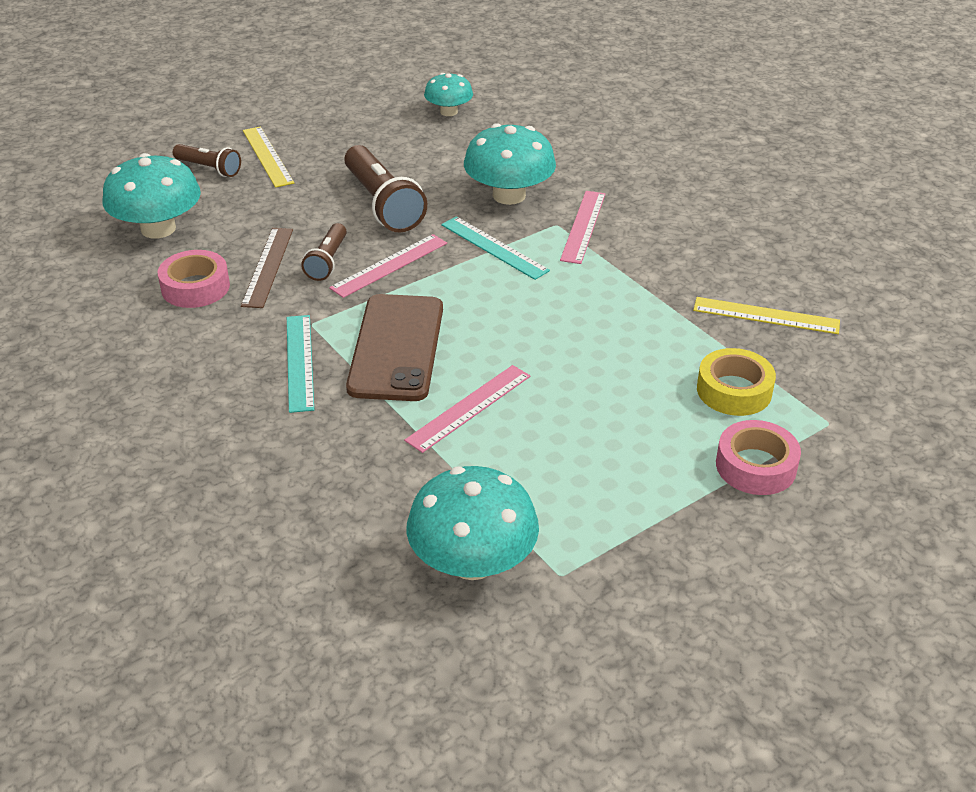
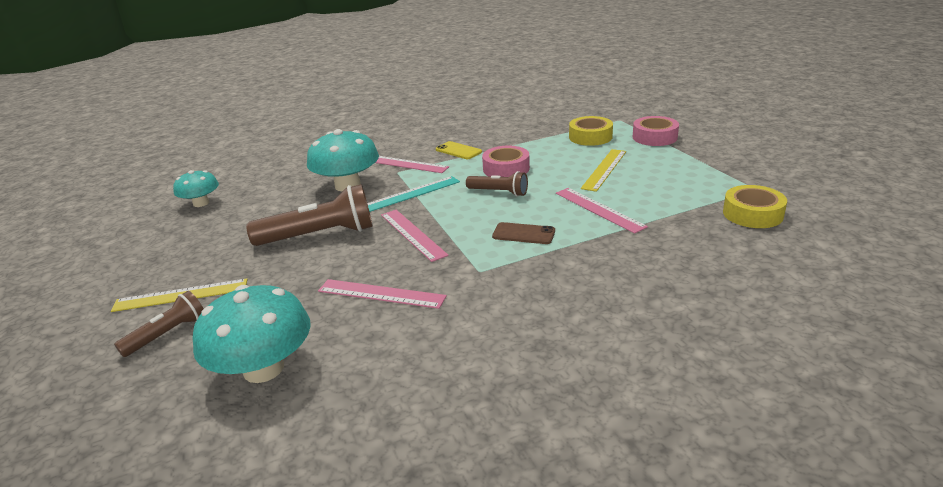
camera: 75 degrees left, 10 degrees down
pink tape [157,250,230,308] -> pink tape moved to [482,146,530,177]
brown ruler [241,228,293,308] -> pink ruler [318,279,447,309]
turquoise ruler [287,315,314,413] -> none
brown flashlight [301,223,347,281] -> brown flashlight moved to [466,171,528,196]
brown phone [346,294,443,401] -> brown phone [492,222,555,244], size x0.48
turquoise mushroom [407,466,539,580] -> yellow tape [723,185,787,228]
yellow ruler [693,297,840,334] -> yellow ruler moved to [581,149,626,192]
none -> yellow phone [436,141,482,159]

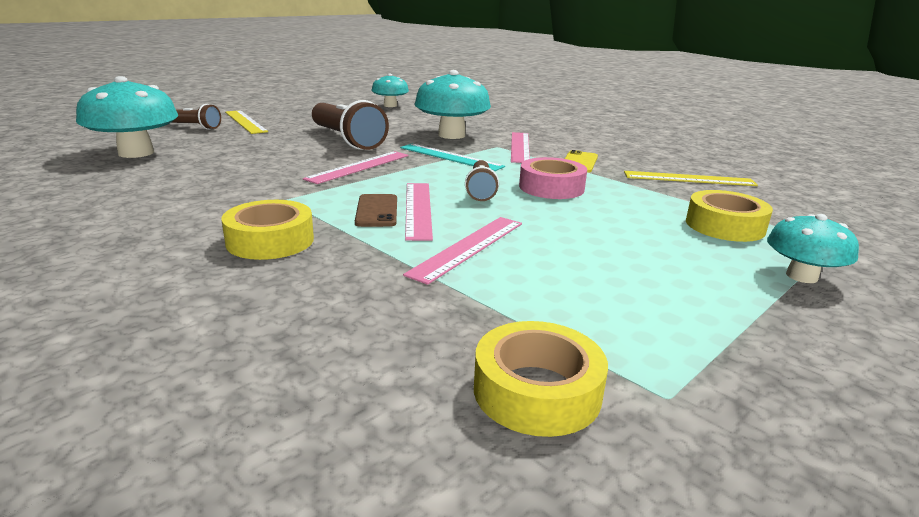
camera: 65 degrees right, 5 degrees down
pink ruler [318,279,447,309] -> pink ruler moved to [405,183,433,241]
yellow ruler [581,149,626,192] -> yellow ruler moved to [624,171,758,186]
pink tape [633,116,679,146] -> turquoise mushroom [767,214,859,283]
none -> yellow tape [221,200,314,260]

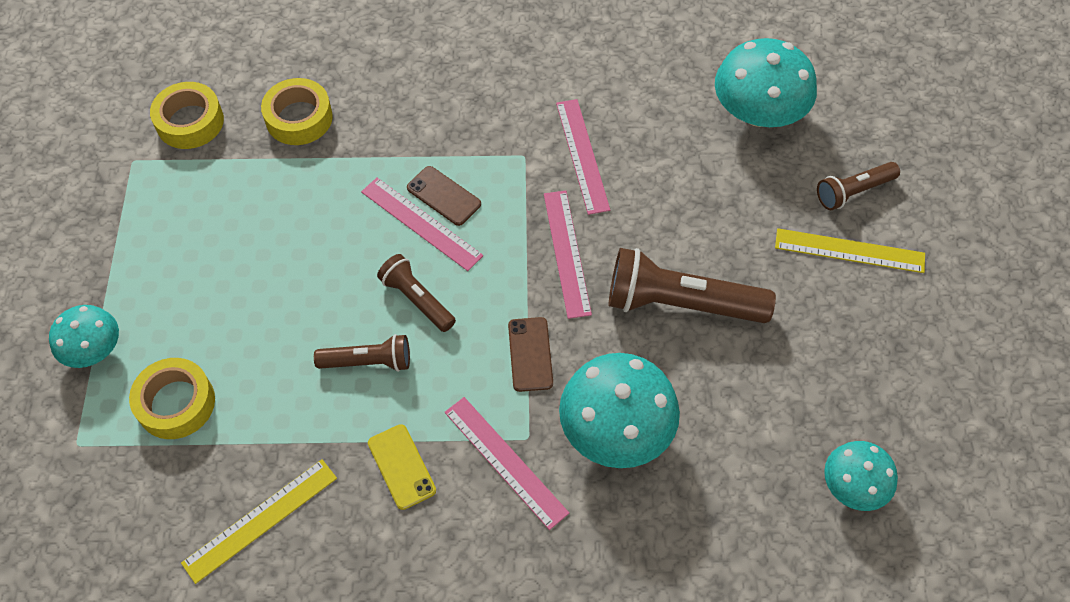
camera: 135 degrees right, 35 degrees up
yellow tape [221,200,314,260] -> yellow tape moved to [261,78,333,145]
turquoise ruler [400,144,505,171] -> brown phone [508,317,553,392]
pink ruler [403,217,522,285] -> pink ruler moved to [556,99,610,215]
pink tape [519,157,587,199] -> brown flashlight [314,334,410,372]

